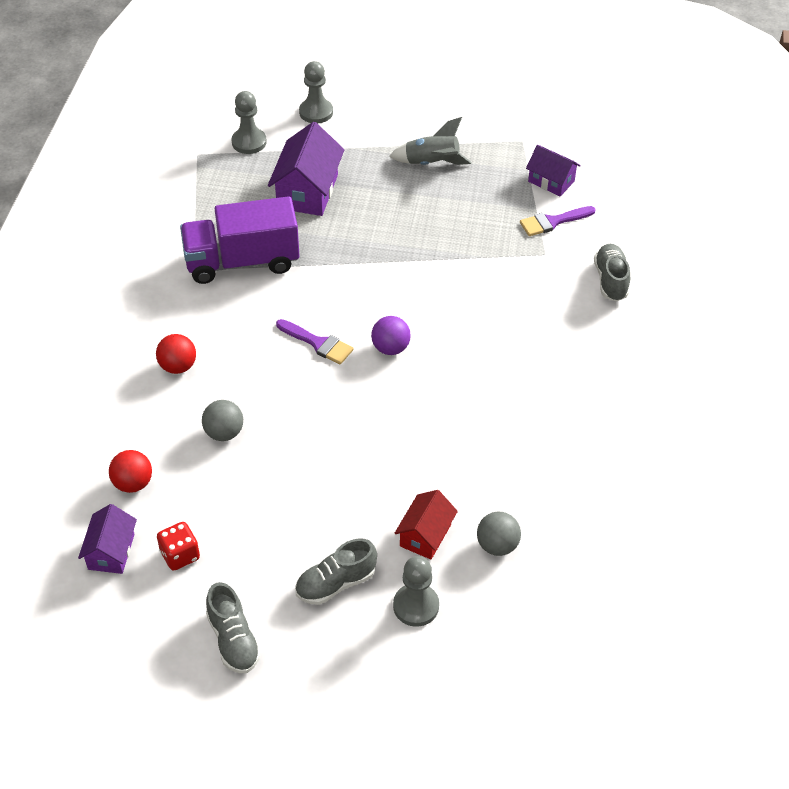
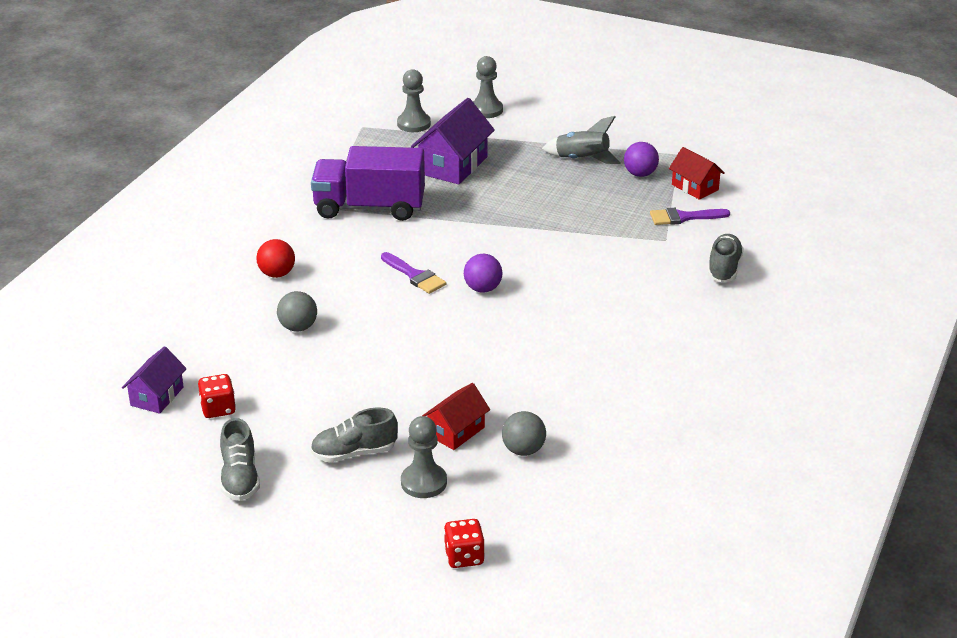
camera: 15 degrees right, 15 degrees down
red ball [109,450,152,493] -> none
purple house [526,145,581,196] -> red house [669,147,725,200]
none -> red dice [444,519,485,568]
none -> purple ball [624,142,659,177]

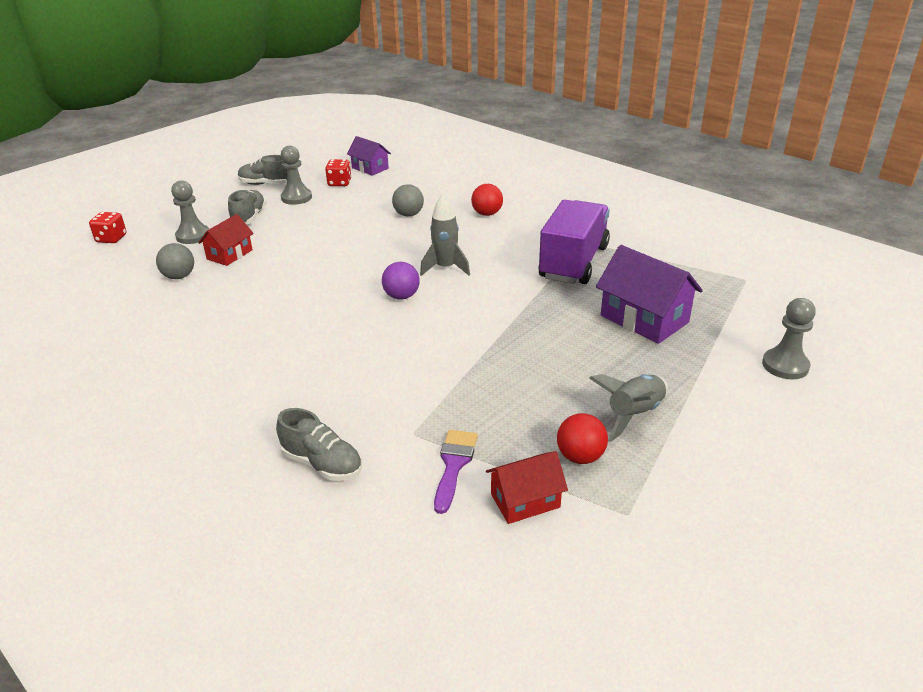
camera: 110 degrees right, 0 degrees up
purple brush [381,252,446,294] -> grey rocket [420,194,470,276]
grey pawn [397,69,431,132] -> grey pawn moved to [281,146,312,205]
red house [422,383,490,450] -> red house turned 60 degrees clockwise [198,214,254,266]
purple ball [624,142,659,177] -> red ball [557,413,608,464]

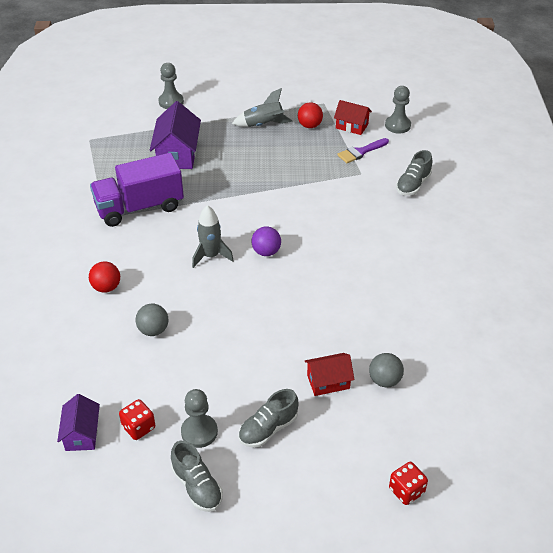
camera: 135 degrees left, 10 degrees up
grey pawn [171,180,209,244] -> grey pawn moved to [385,86,411,134]
grey shoe [276,408,362,481] -> grey shoe turned 135 degrees counterclockwise [396,150,433,196]

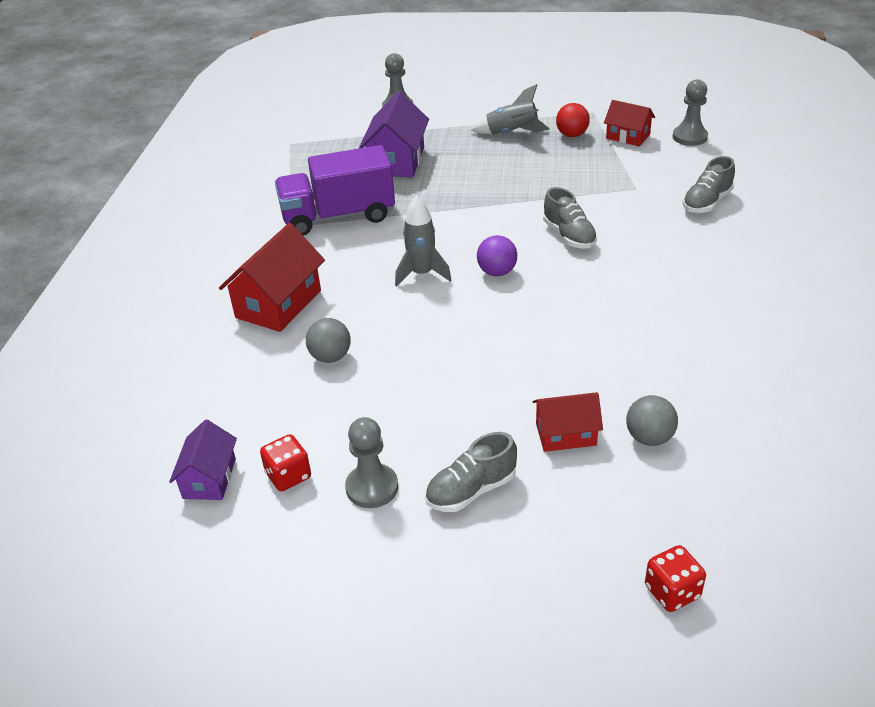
camera: 10 degrees right, 5 degrees down
red ball [89,261,120,293] -> red house [219,223,325,332]
grey shoe [171,441,223,512] -> grey shoe moved to [543,187,597,249]
purple brush [337,138,389,163] -> none

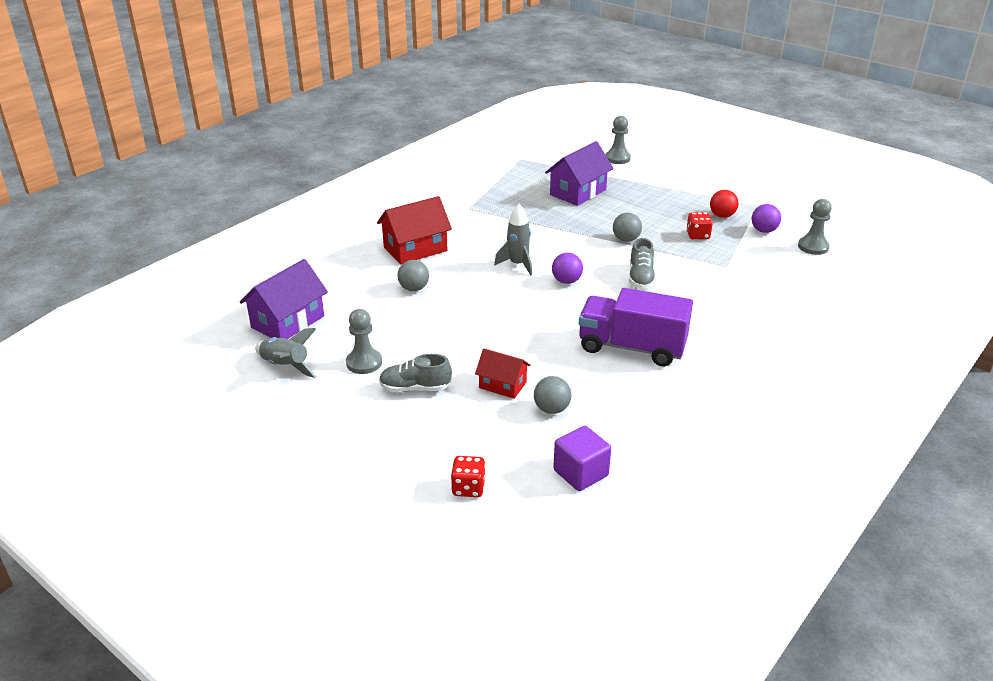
camera: 30 degrees right, 5 degrees down
purple house [169,420,237,500] -> purple house [240,259,328,339], size x1.64
red dice [260,434,311,491] -> red dice moved to [686,212,713,239]
purple truck [275,145,395,236] -> purple truck moved to [579,288,693,366]
grey rocket [471,84,550,134] -> grey rocket moved to [255,328,317,378]
red house [604,100,655,146] -> purple ball [752,204,781,233]
grey shoe [682,156,735,213] -> none
none -> purple cube [553,426,611,491]
none -> grey ball [613,213,642,242]

